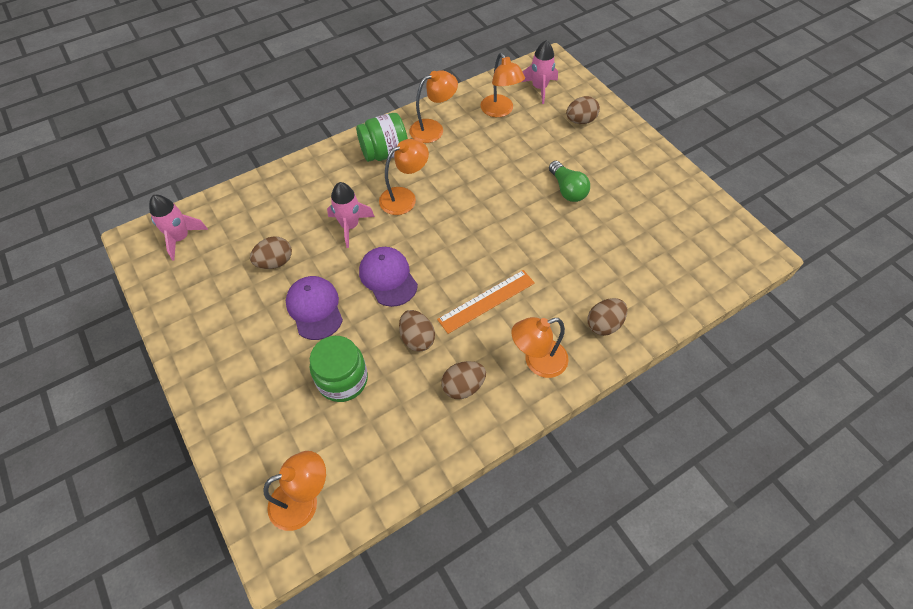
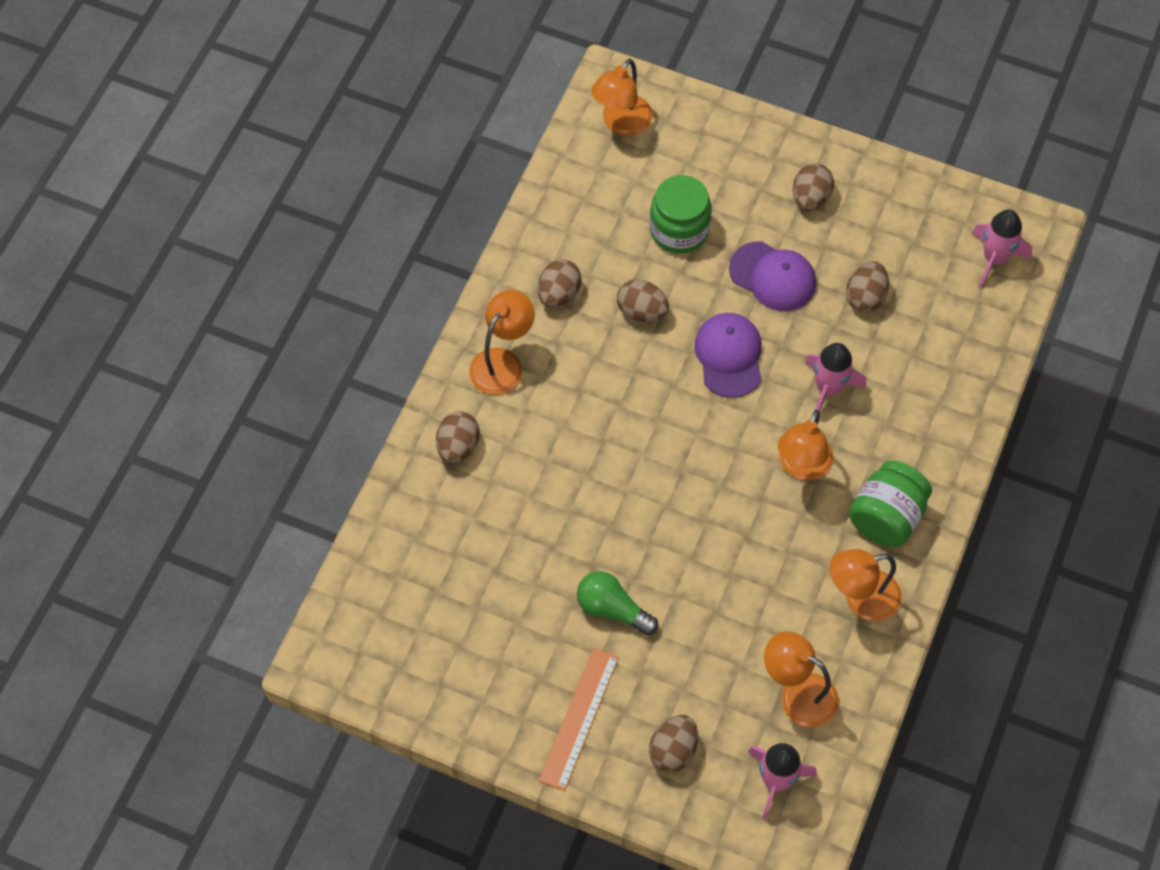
camera: 145 degrees right, 5 degrees up
purple cap [359,247,418,307] -> purple cap turned 120 degrees counterclockwise [694,313,762,398]
orange lamp [409,70,458,143] -> orange lamp turned 45 degrees clockwise [829,549,902,622]
orange ruler [437,270,535,334] -> orange ruler moved to [539,648,619,791]
none -> brown egg [793,163,834,211]

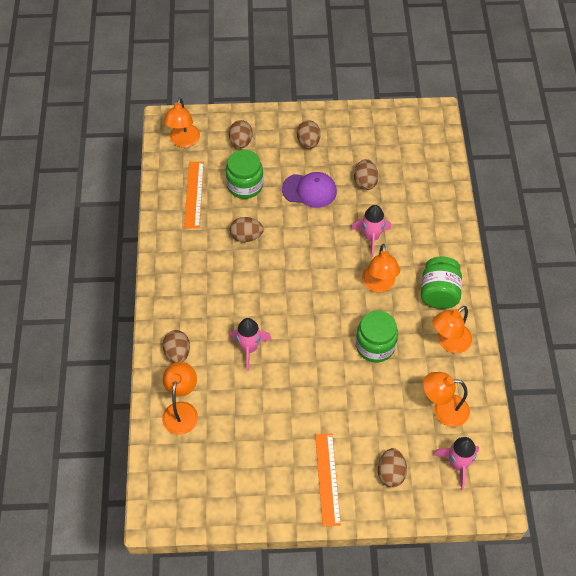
camera: 25 degrees left, 5 degrees down
orange lamp [469,290,535,395] -> orange lamp moved to [162,362,198,435]
brown egg [538,259,581,308] -> brown egg moved to [229,120,253,149]
green light bulb [577,571,658,636] -> none
purple cap [694,313,762,398] -> none
pink rocket [972,210,1032,287] -> pink rocket moved to [229,318,272,371]
none -> orange ruler [184,162,204,228]
none -> green jar [356,311,398,362]

